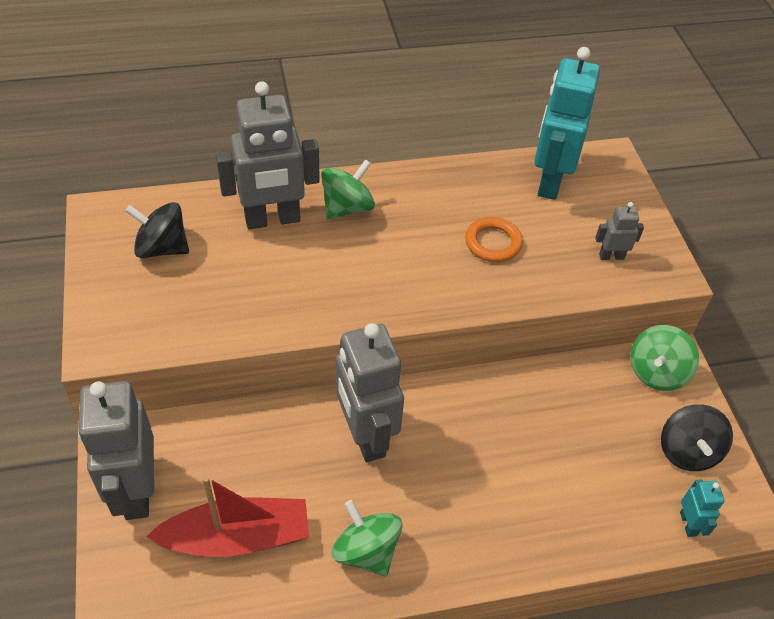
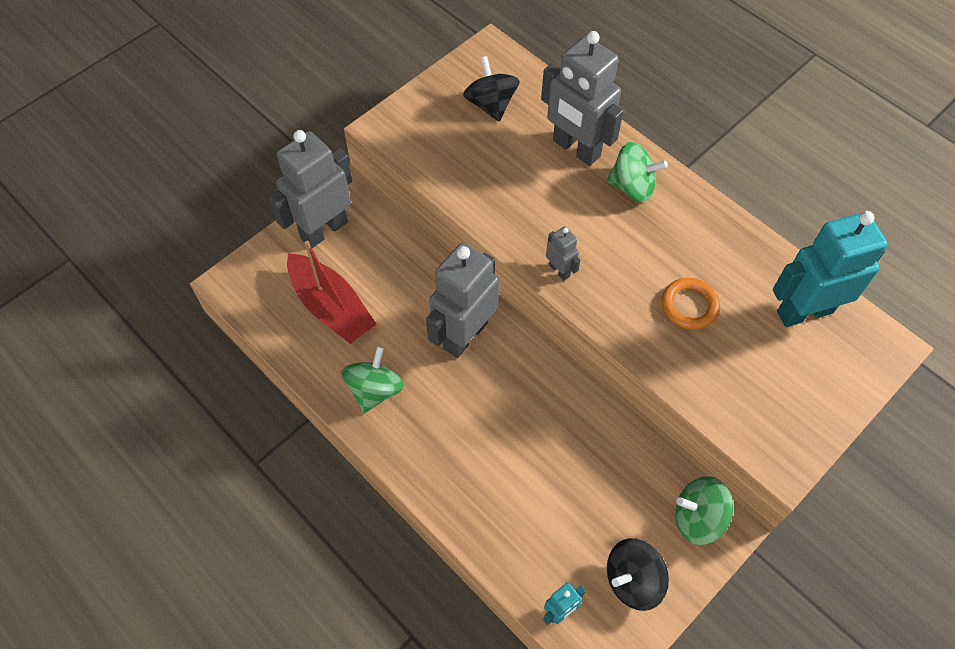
camera: 60 degrees right, 10 degrees up
grey robot [595,202,644,260] -> grey robot moved to [546,226,580,281]

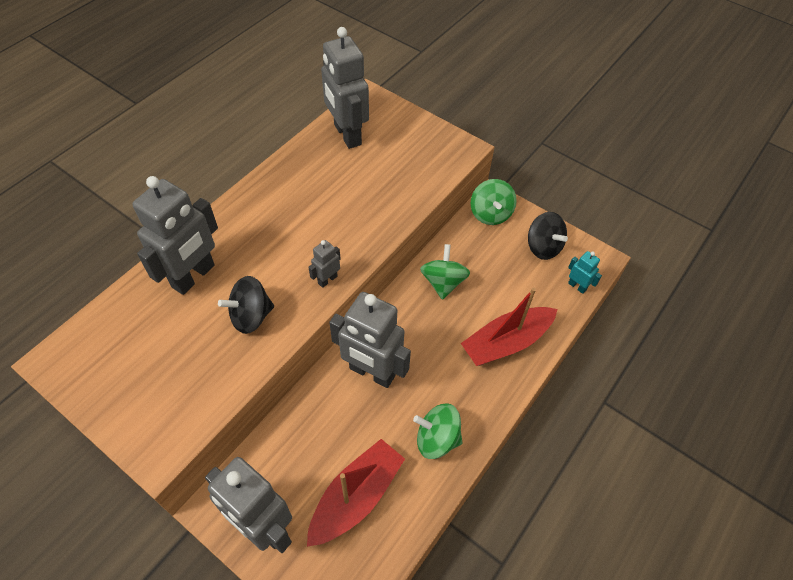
camera: 100 degrees left, 5 degrees down
black spinning top [463,56,520,121] -> black spinning top moved to [218,276,274,334]
green spinning top [607,142,668,202] -> green spinning top moved to [420,244,470,300]
orange ring [662,278,720,330] -> none
turquoise robot [773,211,888,327] -> grey robot [321,27,369,149]
none -> red boat [461,288,558,366]

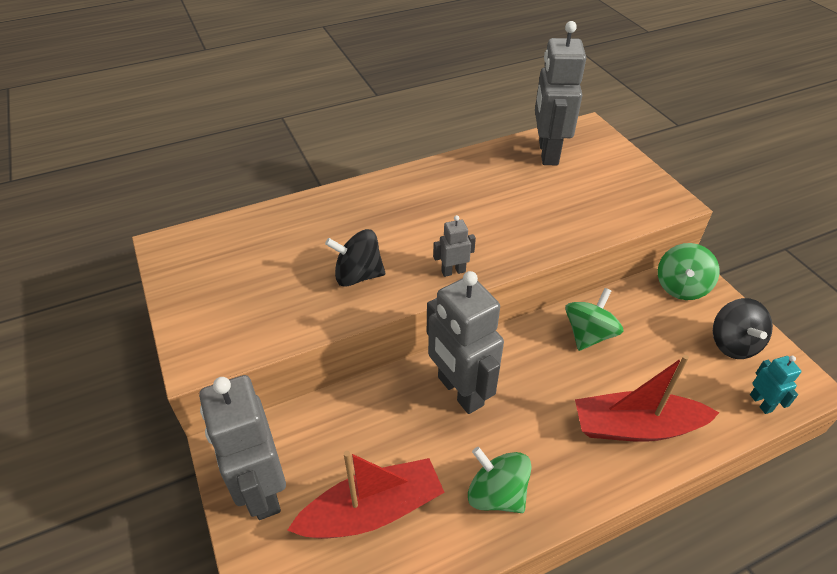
camera: 30 degrees right, 10 degrees down
grey robot [132,176,218,295] -> none

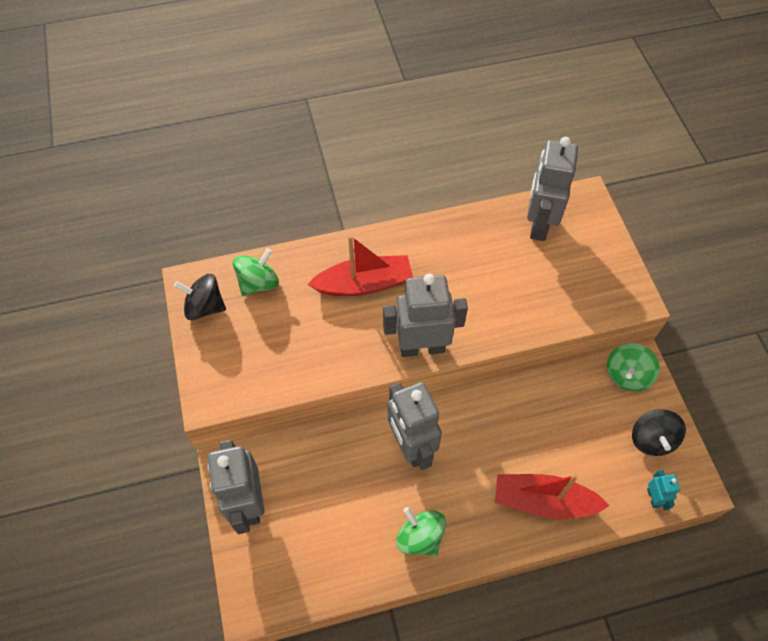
camera: 10 degrees right, 15 degrees up
red boat [287,451,445,539] -> red boat moved to [307,235,413,296]
black spinning top [325,229,385,287] -> black spinning top moved to [174,274,226,320]
grey robot [433,215,476,277] -> grey robot [383,274,468,357], size x2.22
green spinning top [565,288,623,351] -> green spinning top moved to [233,248,279,296]

